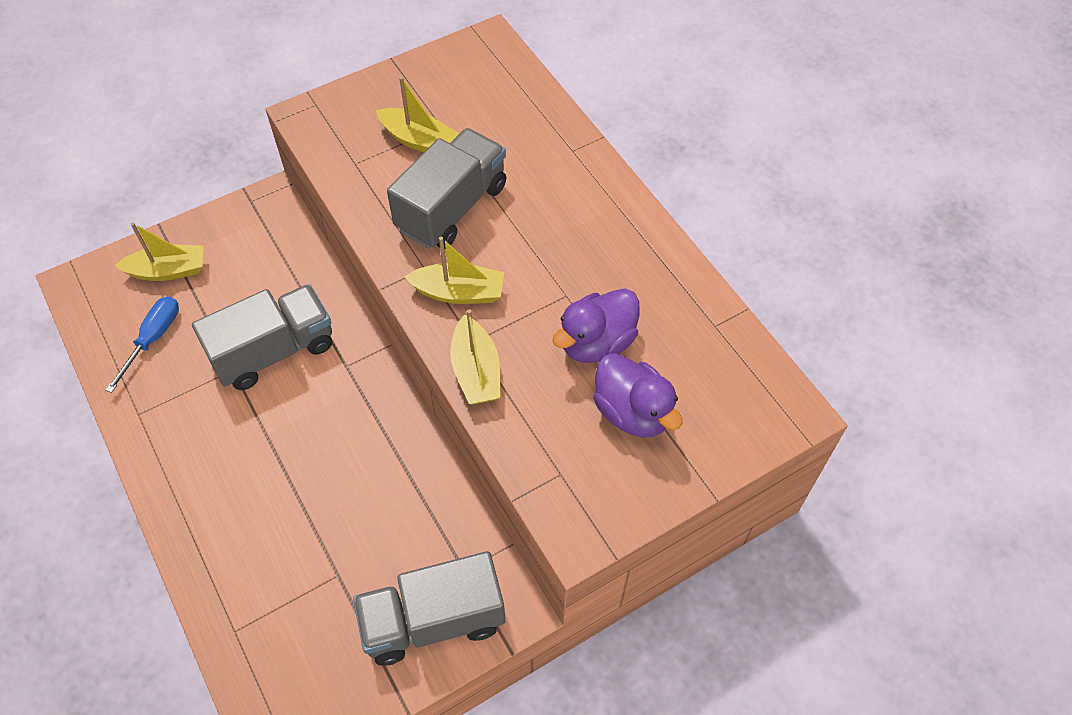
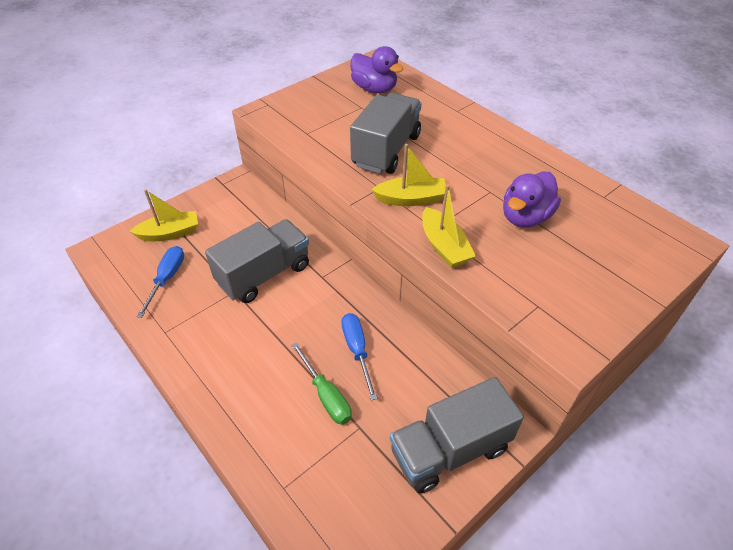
camera: 10 degrees left, 10 degrees down
yellow boat [376,76,459,152] -> none
purple duck [593,353,683,438] -> purple duck moved to [351,46,403,93]
none -> green screwdriver [291,342,352,425]
none -> blue screwdriver [341,313,377,400]

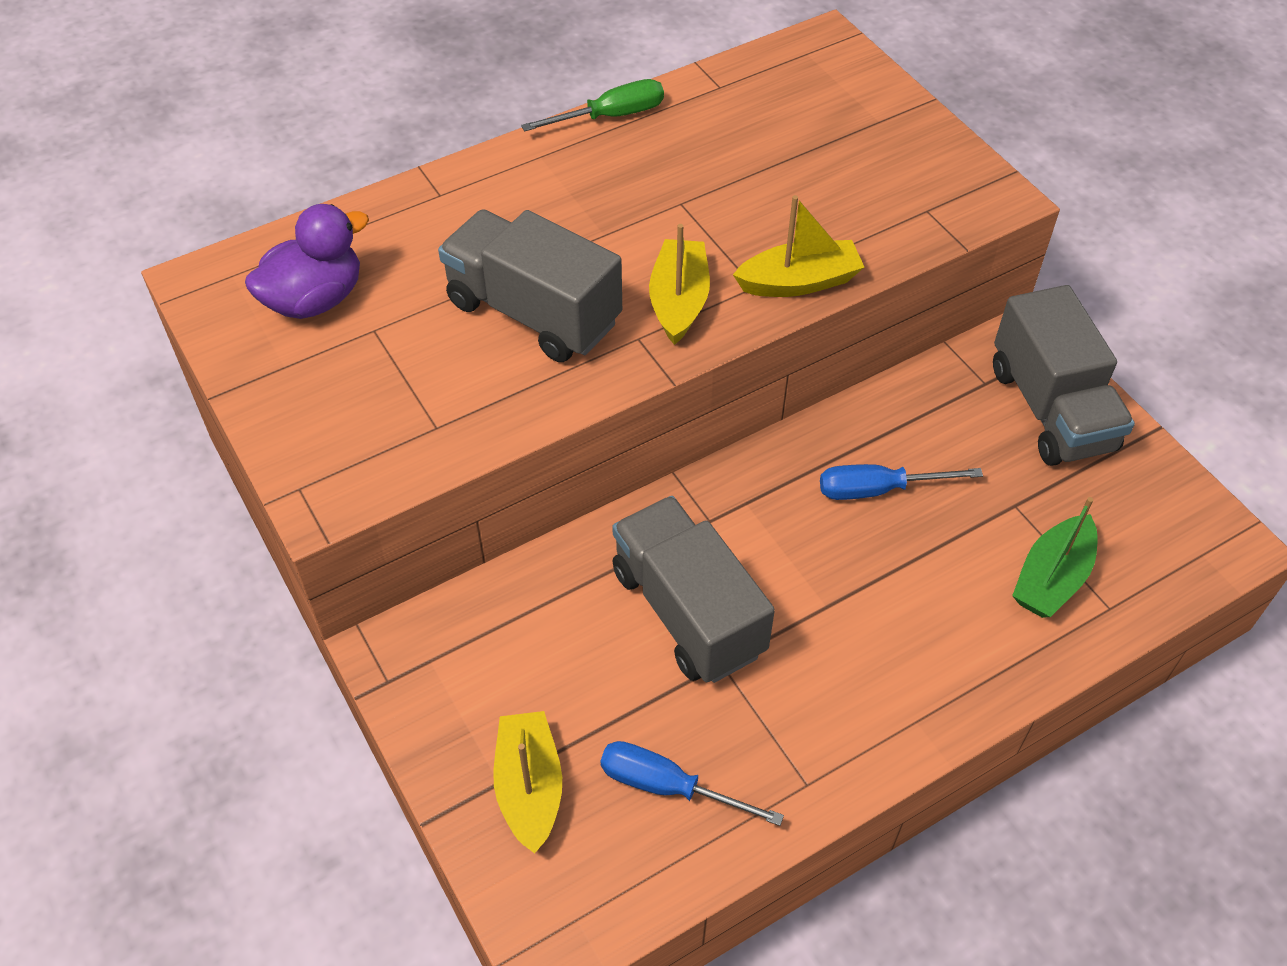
camera: 80 degrees left, 5 degrees up
green screwdriver [291,342,352,425] -> green screwdriver moved to [521,79,664,132]
purple duck [503,171,561,228] -> none
none -> green boat [1012,497,1097,618]

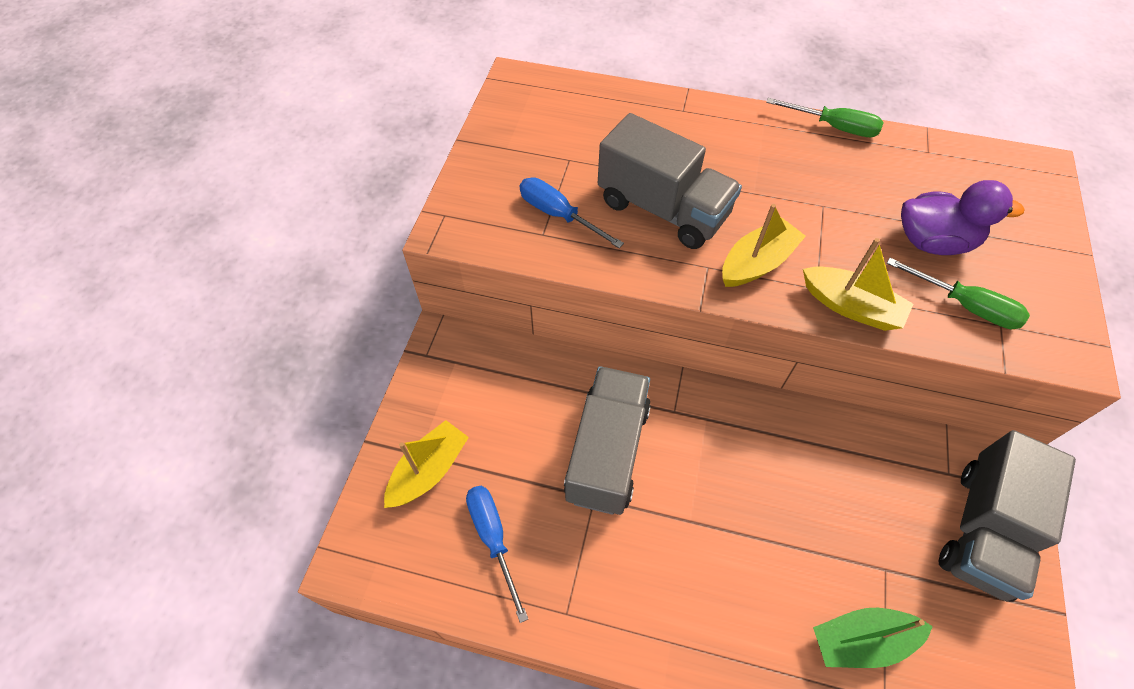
camera: 45 degrees right, 5 degrees up
purple duck [245,204,369,319] -> purple duck moved to [901,180,1024,255]
grey truck [438,209,622,362] -> grey truck turned 135 degrees clockwise [598,113,742,249]
blue screwdriver [820,464,983,500] -> blue screwdriver moved to [520,177,624,248]
none -> green screwdriver [887,258,1030,329]

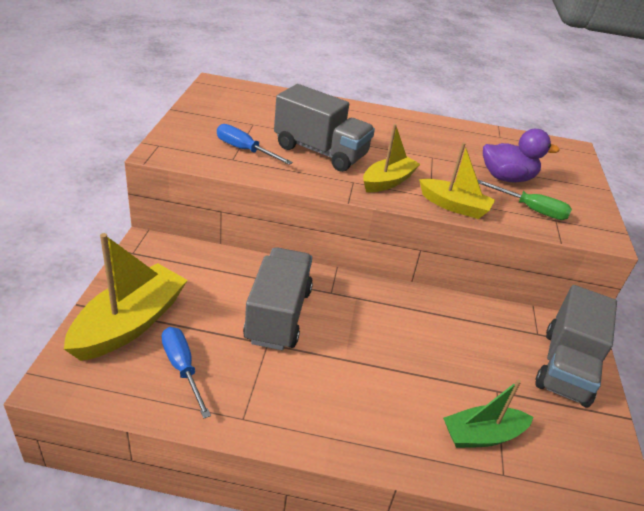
camera: 10 degrees left, 20 degrees down
yellow boat [384,420,469,508] -> yellow boat [64,233,187,361], size x1.61
green screwdriver [766,98,884,137] -> none

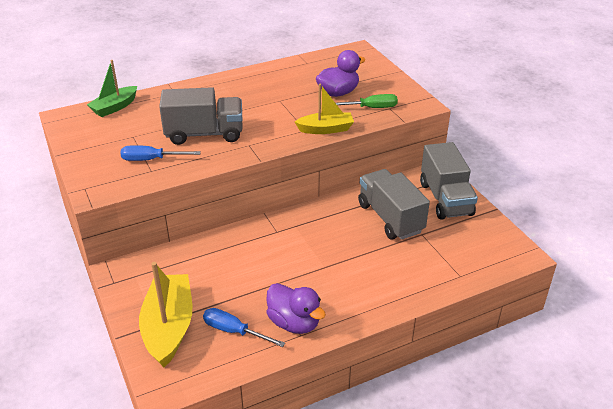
camera: 30 degrees left, 0 degrees up
grey truck [243,247,313,350] -> grey truck moved to [358,169,430,240]
yellow boat [363,124,420,192] -> none
green boat [443,379,534,448] -> green boat moved to [87,60,137,117]
none -> purple duck [266,283,326,334]

